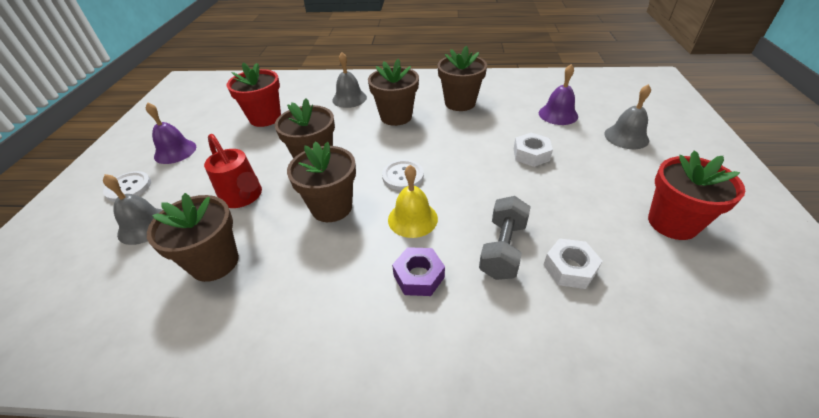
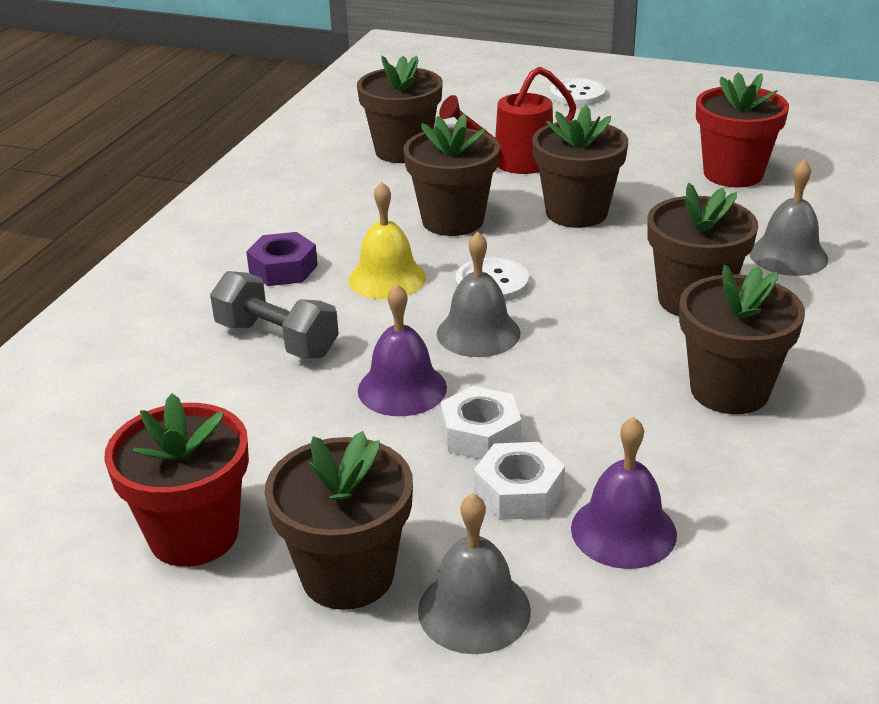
camera: 105 degrees right, 10 degrees down
grey bell [103,174,162,245] -> grey bell moved to [437,232,520,357]
purple bell [146,102,196,164] -> purple bell moved to [358,284,447,416]
white nut [543,238,602,289] -> white nut moved to [474,442,565,520]
none -> brown flower pot [265,431,413,610]

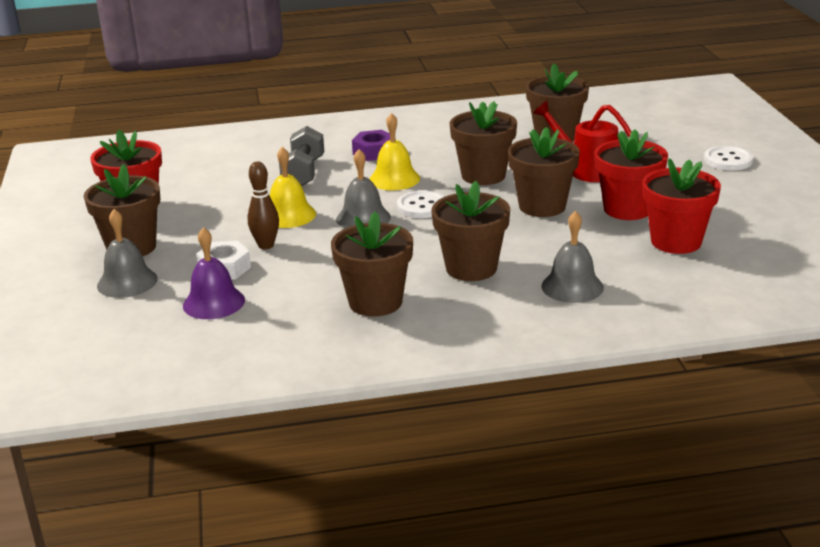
camera: 60 degrees right, 5 degrees down
purple bell [358,284,447,416] -> yellow bell [270,147,316,228]
white nut [441,386,521,460] -> brown bowling pin [248,162,279,249]
none -> red flower pot [595,129,668,220]

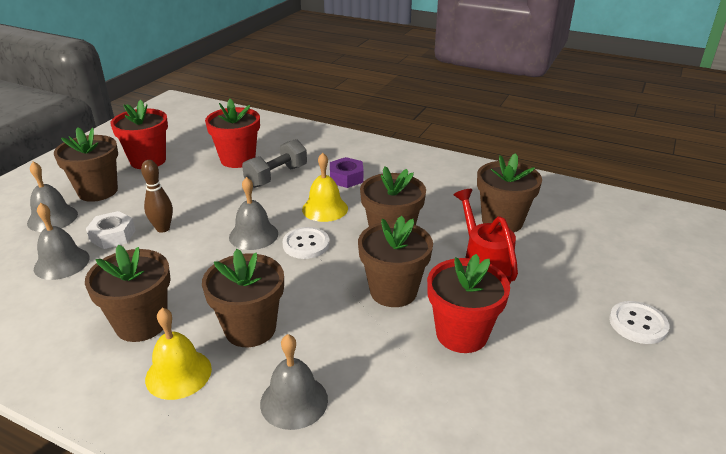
camera: 35 degrees right, 5 degrees up
purple bell [183,227,245,319] -> grey bell [34,203,90,280]
yellow bell [270,147,316,228] -> yellow bell moved to [145,308,212,400]
red flower pot [642,158,721,254] -> red flower pot moved to [205,99,260,168]

